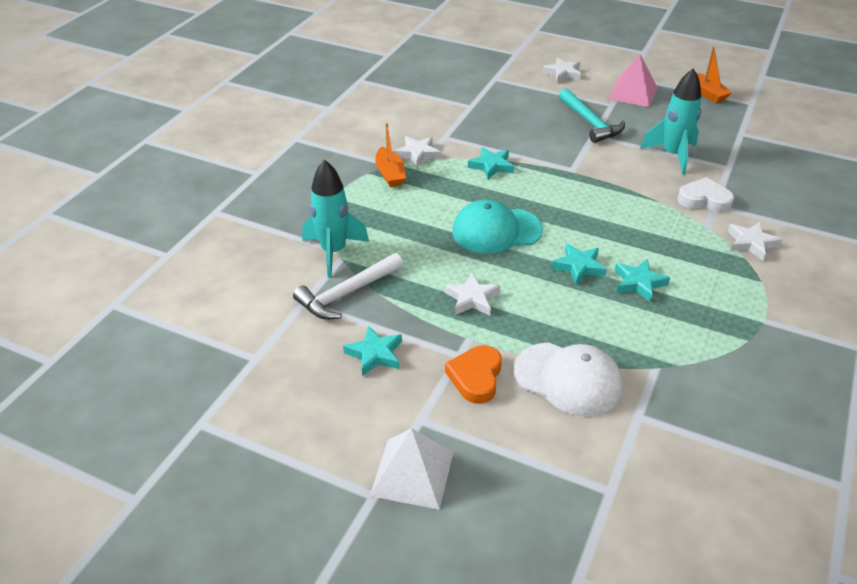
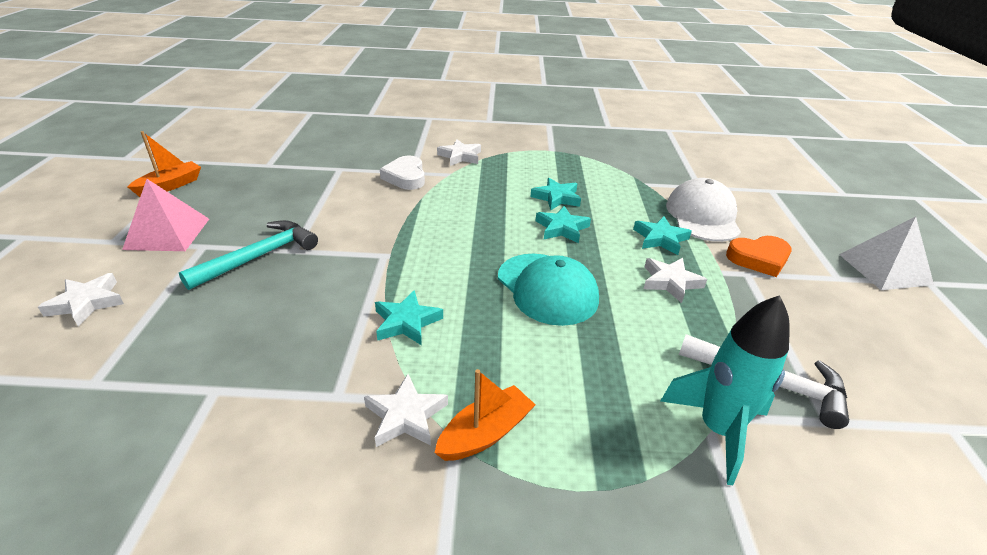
camera: 115 degrees left, 5 degrees down
turquoise star [343,326,402,376] -> turquoise star moved to [633,216,692,255]
turquoise rocket [640,68,702,175] -> none

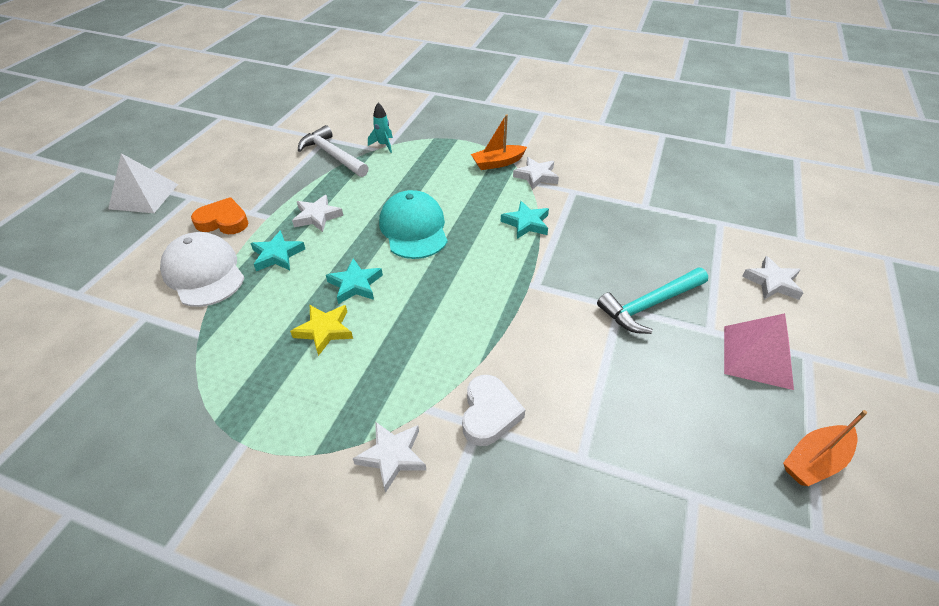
camera: 160 degrees left, 10 degrees up
turquoise star [530,178,581,210] -> yellow star [290,305,353,356]
turquoise rocket [661,295,790,485] -> turquoise rocket [368,103,393,153], size x0.51
white cap [666,178,741,242] -> white cap turned 120 degrees clockwise [160,232,244,307]

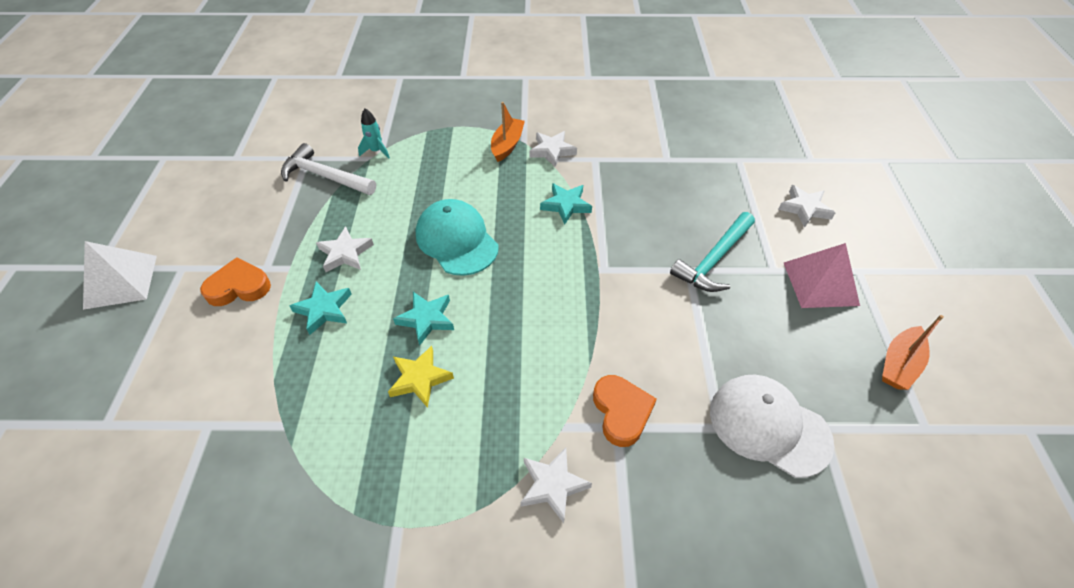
camera: 20 degrees left, 5 degrees up
white cap [160,232,244,307] -> white cap moved to [710,375,834,478]
white heart [462,375,525,446] -> orange heart [593,375,657,447]
orange boat [471,114,527,170] -> orange boat turned 150 degrees clockwise [491,102,525,162]

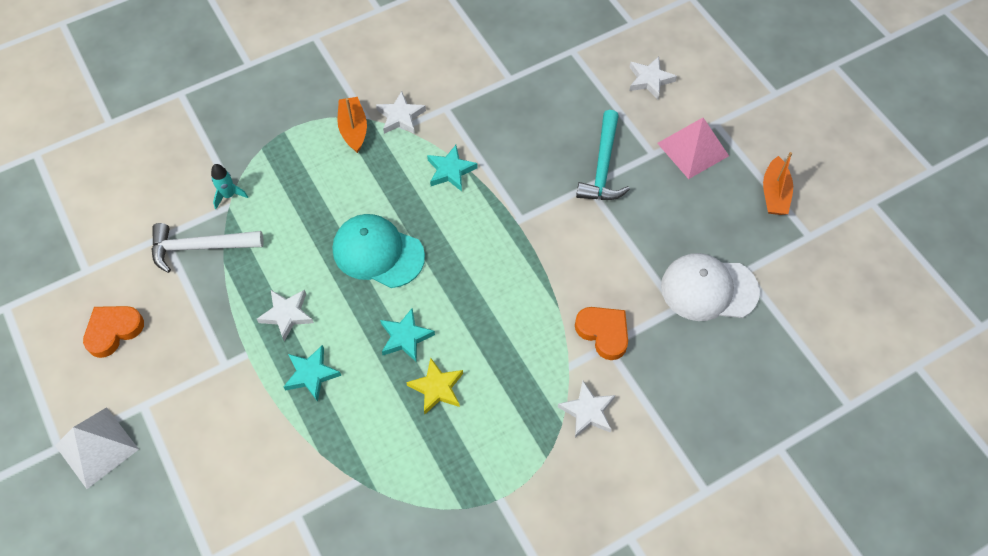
camera: 30 degrees left, 10 degrees up
orange heart [200,257,271,306] -> orange heart moved to [83,306,144,358]

